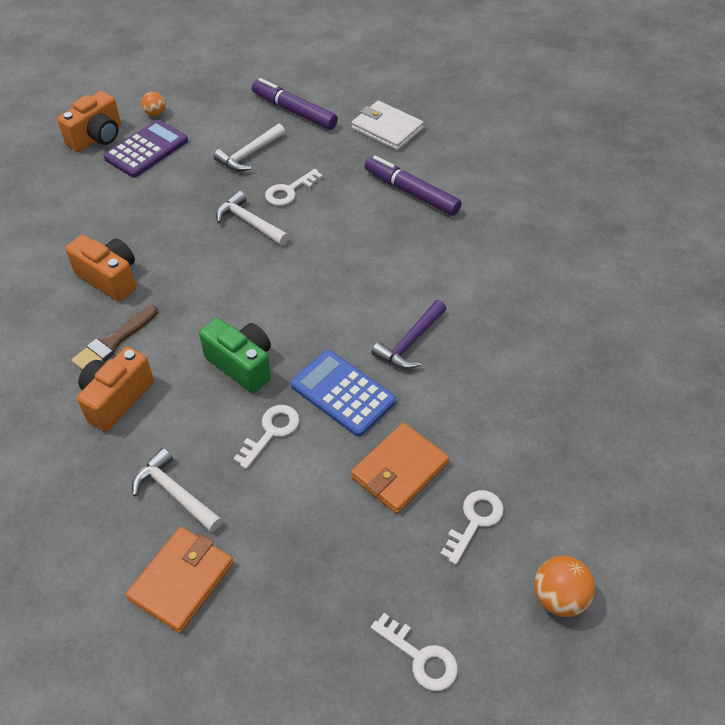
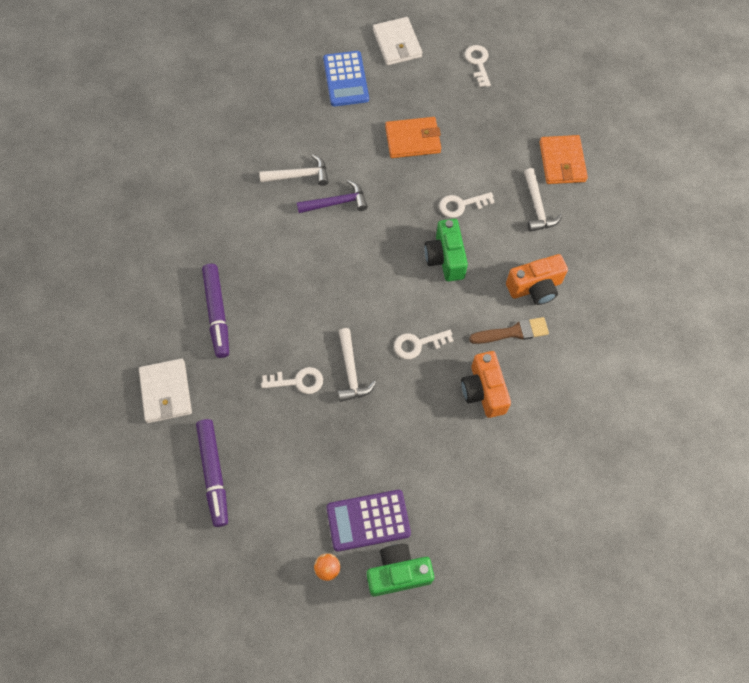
camera: 140 degrees left, 15 degrees up
orange camera [57,91,121,152] -> green camera [367,544,434,597]
orange wallet [126,527,234,633] -> orange wallet turned 75 degrees counterclockwise [539,135,588,184]
white hammer [214,124,285,171] -> white hammer moved to [259,154,329,186]
blue calculator [290,350,396,437] -> blue calculator moved to [323,51,369,107]
white key [440,490,504,565] -> white key moved to [394,330,454,359]
orange ball [534,556,595,617] -> white wallet [373,17,422,65]

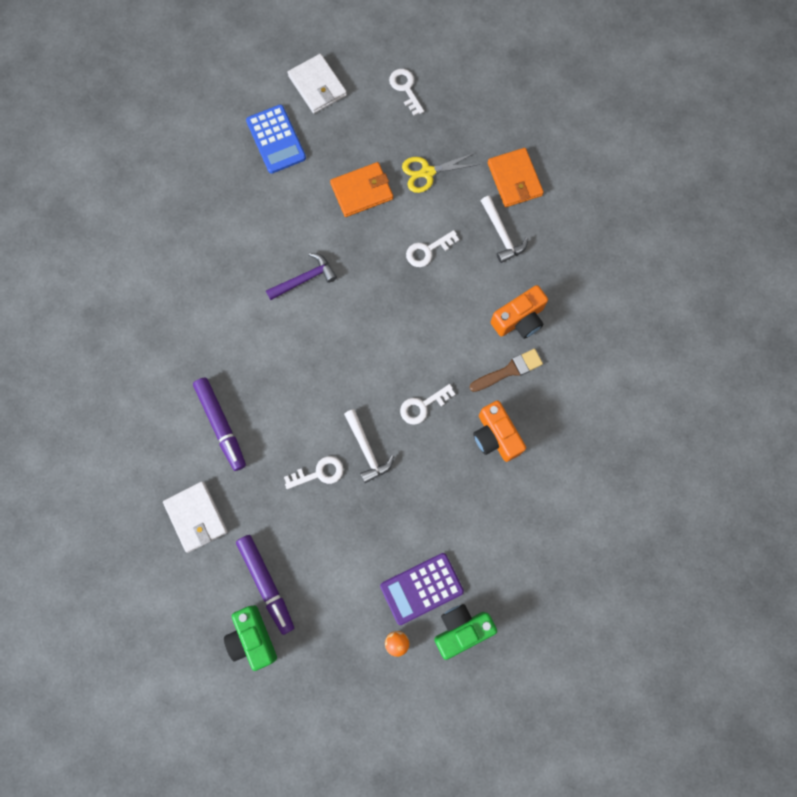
camera: 15 degrees left, 10 degrees up
white hammer [259,154,329,186] -> none
green camera [424,219,468,282] -> green camera moved to [224,605,277,671]
none -> yellow scissors [402,153,480,193]

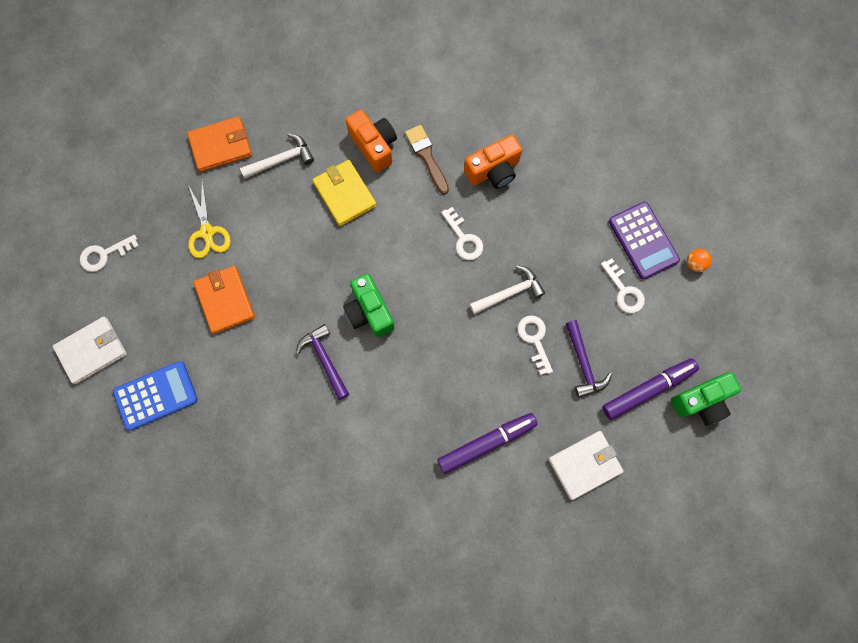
camera: 90 degrees left, 0 degrees up
white key [406,230,459,267] -> white key moved to [601,258,645,313]
green camera [434,604,497,660] -> green camera moved to [343,274,395,337]
none -> yellow wallet [313,160,377,226]
none -> purple hammer [566,320,612,398]

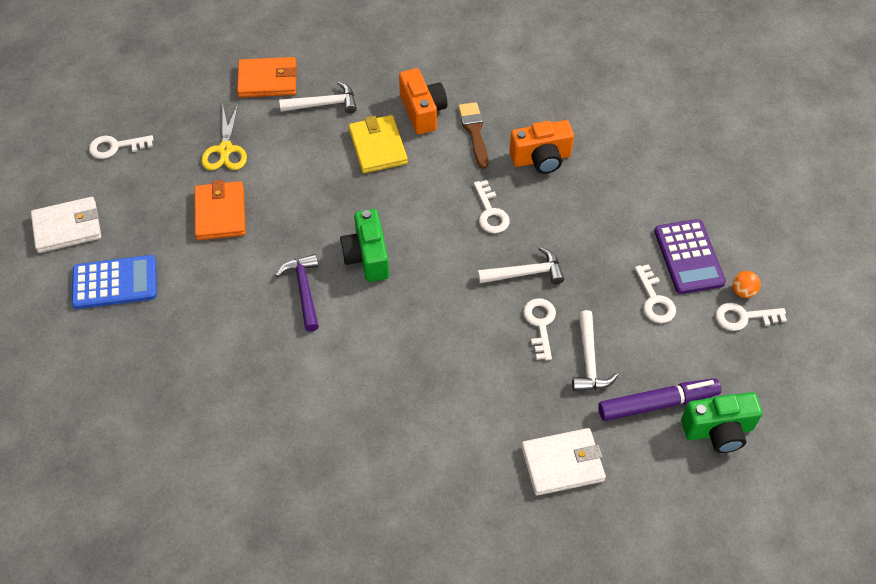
camera: 15 degrees right, 20 degrees down
purple marker [437,413,538,474] -> none
purple hammer [566,320,612,398] -> white hammer [572,310,619,391]
none -> white key [716,303,787,331]

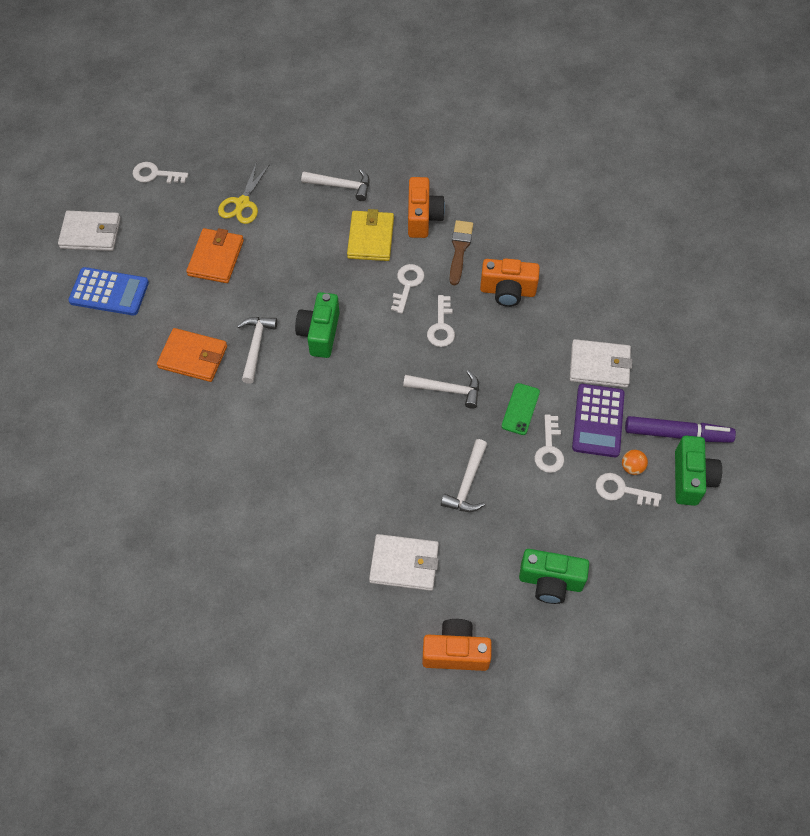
camera: 20 degrees right, 5 degrees up
orange wallet [237,57,297,97] -> orange wallet moved to [157,328,227,382]
purple hammer [276,254,319,332] -> white hammer [237,317,277,384]
white key [523,298,556,360] -> white key moved to [391,264,424,314]
purple marker [598,378,721,421] -> purple marker moved to [625,416,736,443]
none -> orange camera [422,619,492,671]
none -> green phone [502,383,540,435]
none -> white wallet [570,339,632,388]
none -> green camera [675,436,722,506]

